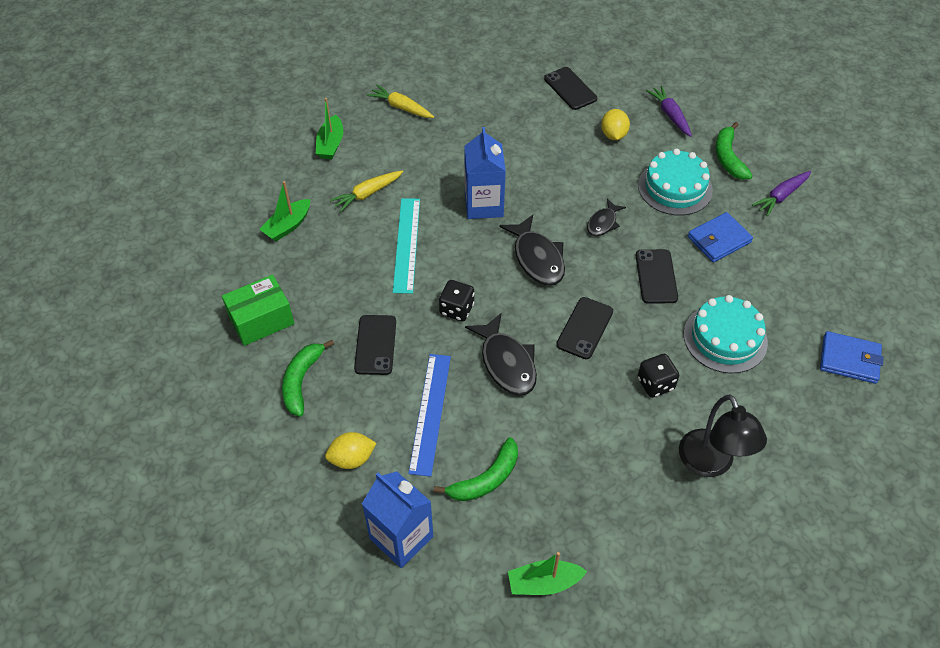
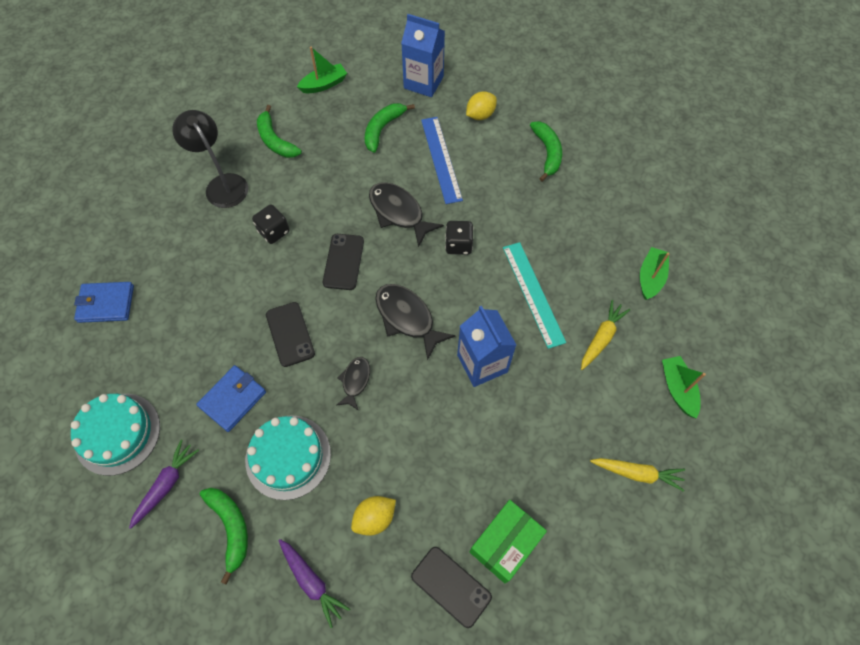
camera: 160 degrees right, 10 degrees up
green box [222,275,294,346] -> green box moved to [470,500,547,583]
black phone [354,315,396,375] -> none
yellow lemon [601,109,630,140] -> yellow lemon turned 75 degrees clockwise [351,496,396,536]
turquoise cake [684,295,768,373] -> turquoise cake moved to [71,394,160,476]
none -> green banana [257,105,302,158]

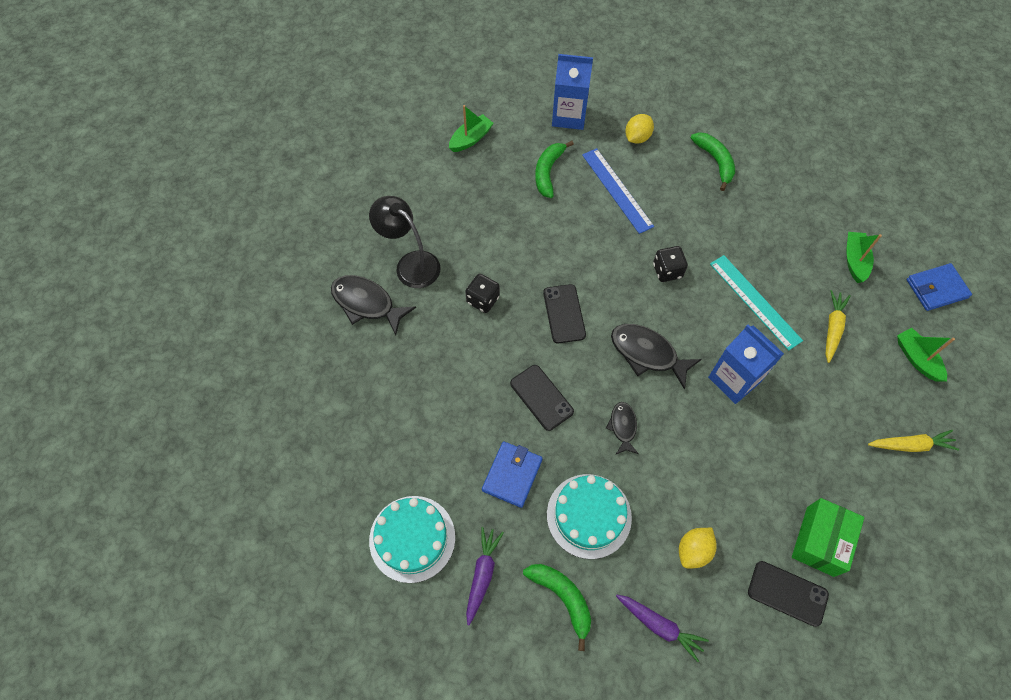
camera: 15 degrees left, 0 degrees up
blue wallet [74,282,134,323] -> blue wallet moved to [906,263,972,311]
green banana [257,105,302,158] -> none
black fish [369,182,444,248] -> black fish moved to [331,275,416,336]

